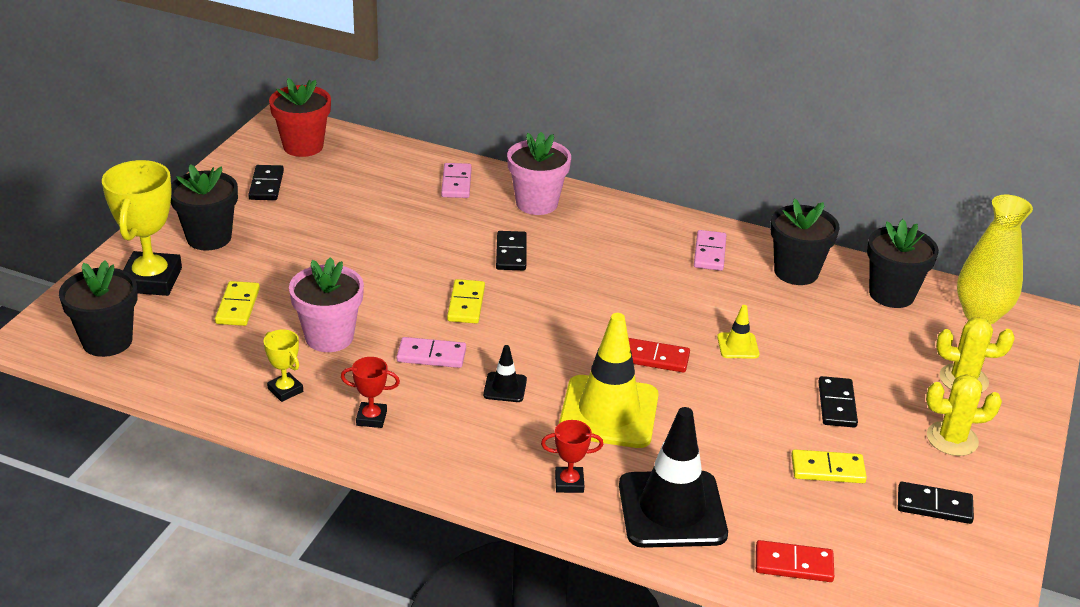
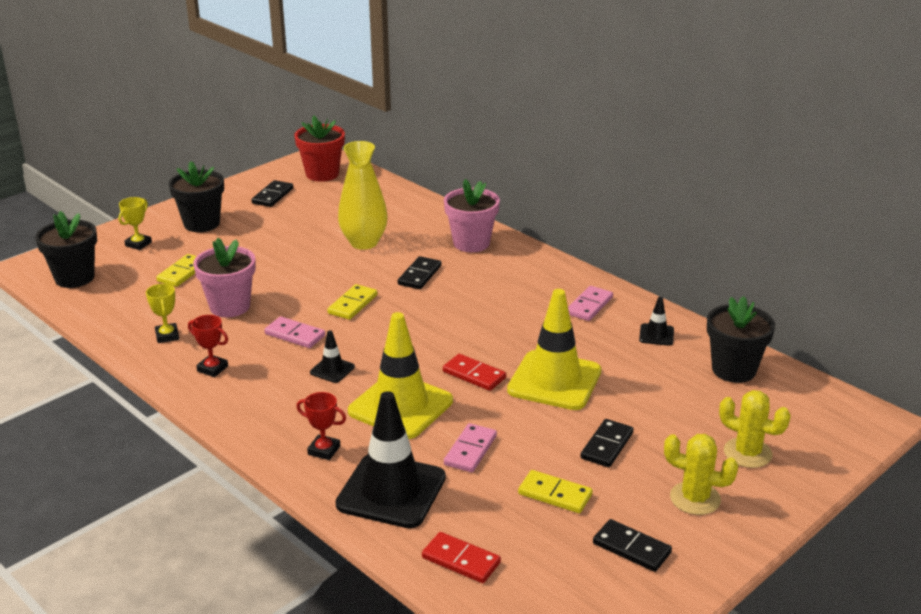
camera: 25 degrees right, 5 degrees down
yellow trophy [102,160,182,296] -> yellow trophy [118,197,152,250], size x0.49
pink domino [441,163,472,198] -> pink domino moved to [444,423,497,472]
yellow traffic cone [717,305,759,358] -> yellow traffic cone [507,289,601,410], size x2.26
black flower pot [770,199,840,285] -> black traffic cone [639,297,674,346]
yellow vase [957,195,1033,324] -> yellow vase moved to [338,141,388,250]

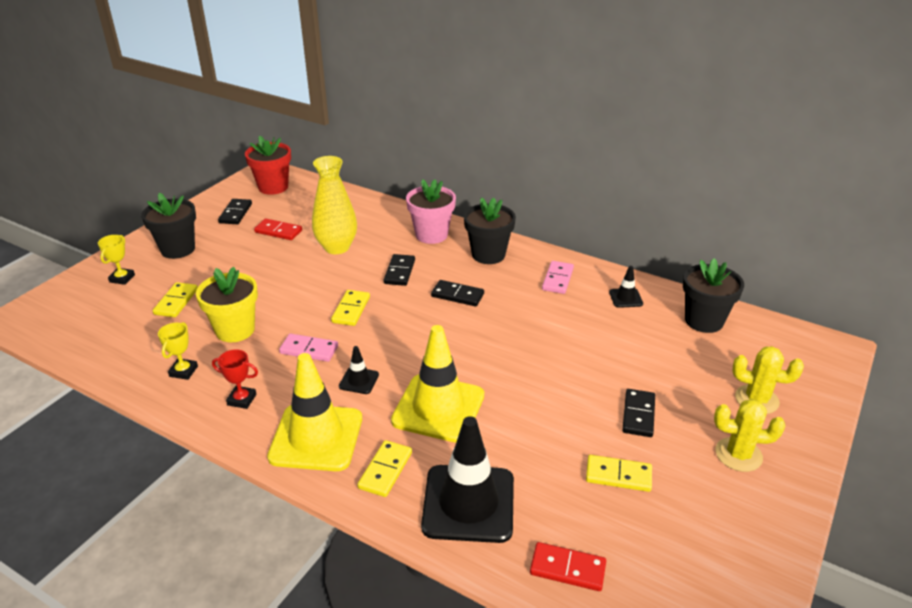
camera: 15 degrees left, 5 degrees up
black flower pot [35,211,97,288] -> black flower pot moved to [464,197,516,264]
yellow trophy [146,284,179,343] -> yellow trophy turned 45 degrees clockwise [158,322,198,380]
pink flower pot [193,238,256,317] -> yellow flower pot [196,267,258,342]
red trophy [297,392,346,460] -> yellow domino [357,440,412,497]
red domino [443,354,506,391] -> red domino moved to [254,218,302,240]
pink domino [444,423,497,472] -> none
yellow traffic cone [507,289,601,410] -> yellow traffic cone moved to [267,353,362,471]
black domino [593,519,672,572] -> black domino moved to [431,280,484,306]

